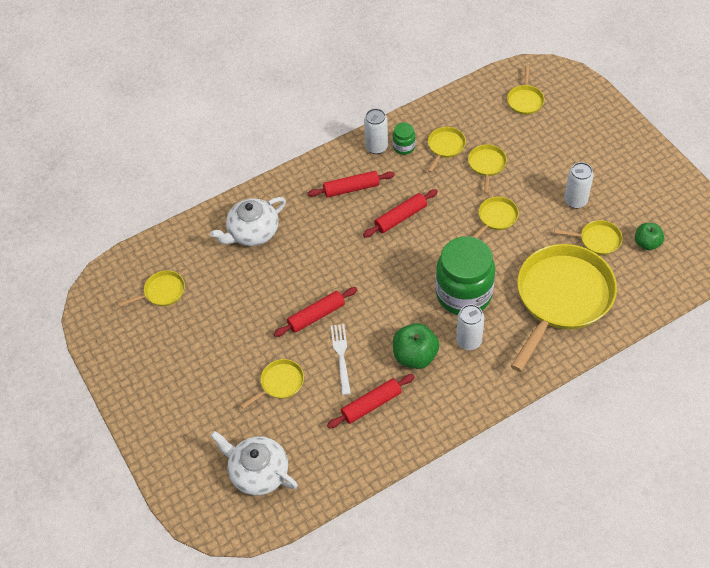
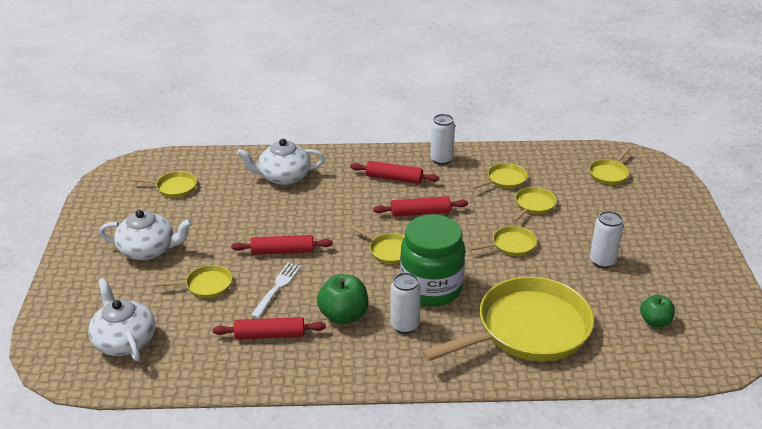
camera: 25 degrees right, 20 degrees down
green jar [393,122,416,155] -> none
yellow pan [554,220,623,255] -> yellow pan moved to [350,225,405,264]
none -> white teapot [99,210,193,260]

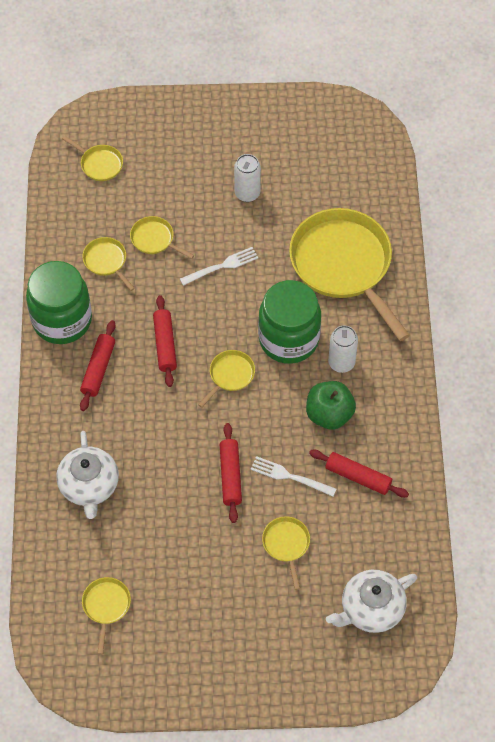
camera: 90 degrees left, 25 degrees up
white teapot [99,210,193,260] -> none
red rolling pin [213,317,326,339] -> red rolling pin turned 60 degrees counterclockwise [309,450,409,498]
white can [430,114,455,165] -> green jar [26,261,92,344]
yellow pan [468,226,537,256] -> white fork [180,247,259,286]
green apple [640,294,675,327] -> none

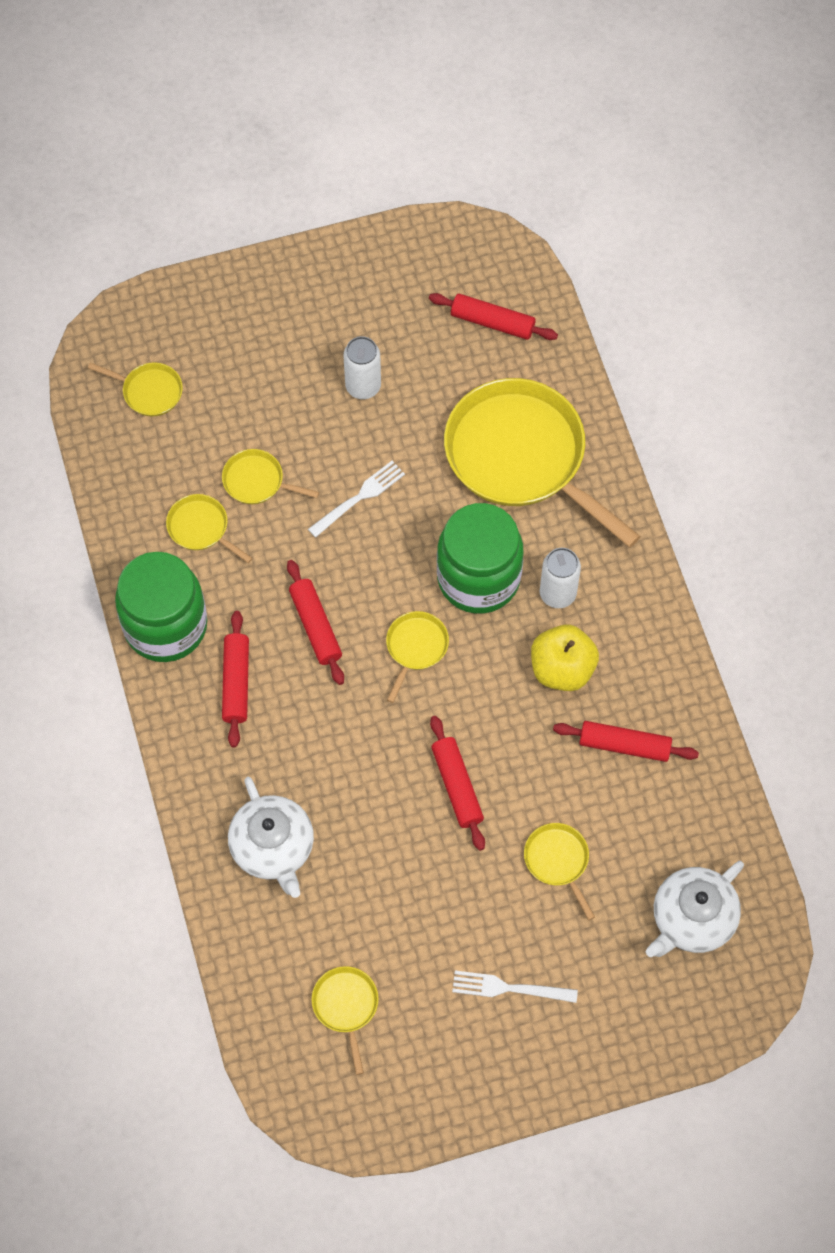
camera: 15 degrees left, 5 degrees up
white fork [251,456,336,497] -> white fork moved to [452,971,578,1003]
green apple [306,381,356,430] -> yellow apple [531,625,599,691]
none -> red rolling pin [429,293,558,340]

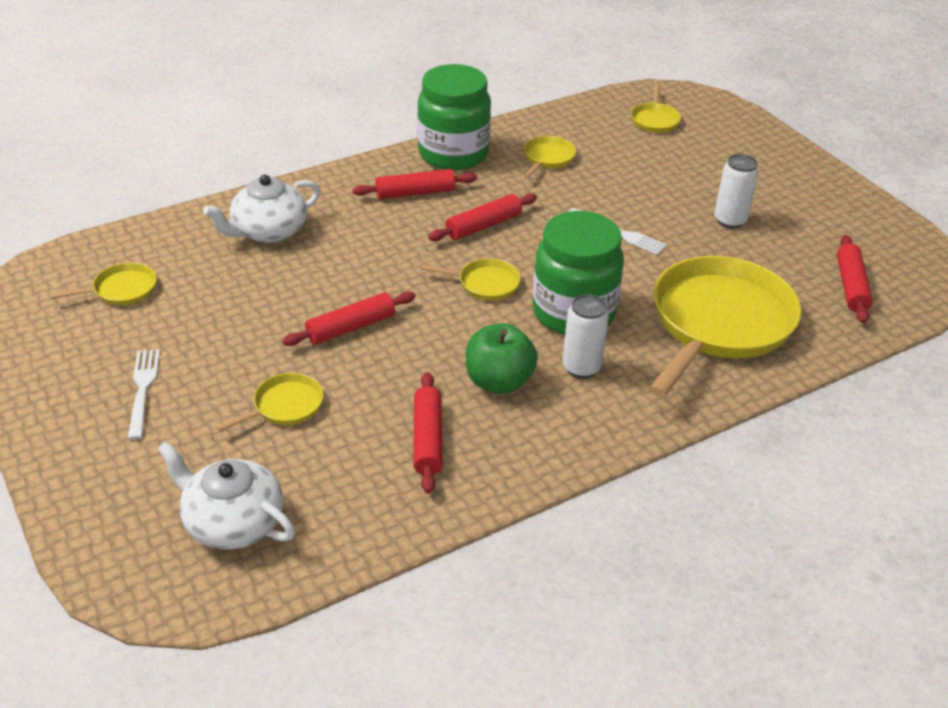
camera: 75 degrees right, 25 degrees down
yellow pan [222,449,319,504] -> none
yellow apple [531,625,599,691] -> green apple [466,323,538,394]

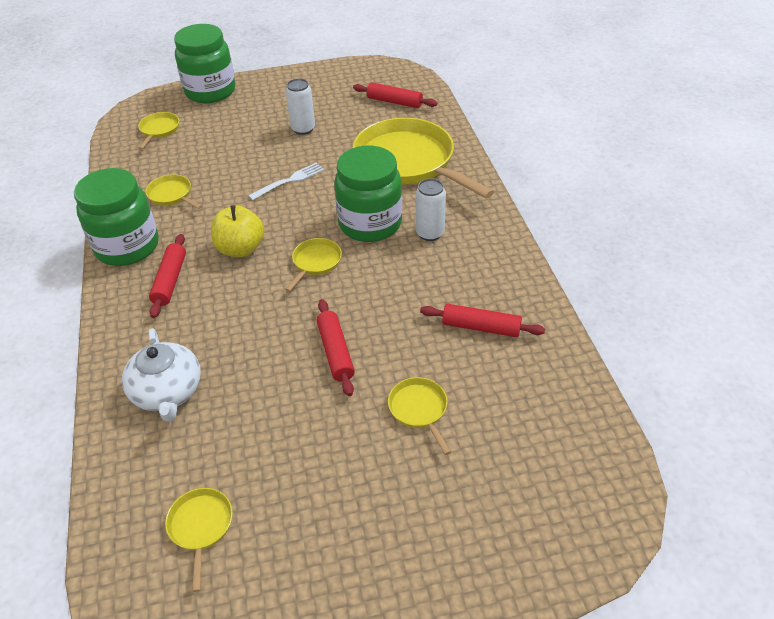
camera: 70 degrees left, 5 degrees up
white fork [128,349,160,440] -> none
white teapot [157,441,295,549] -> none
red rolling pin [428,193,537,241] -> yellow apple [211,205,264,257]
green apple [466,323,538,394] -> none
yellow pan [631,84,681,133] -> yellow pan turned 105 degrees counterclockwise [138,112,179,150]
none -> green jar [174,24,236,103]

